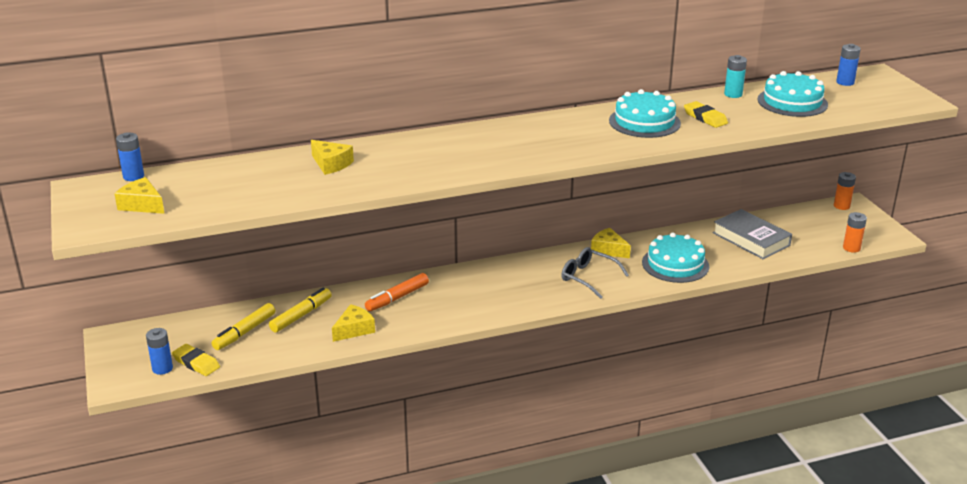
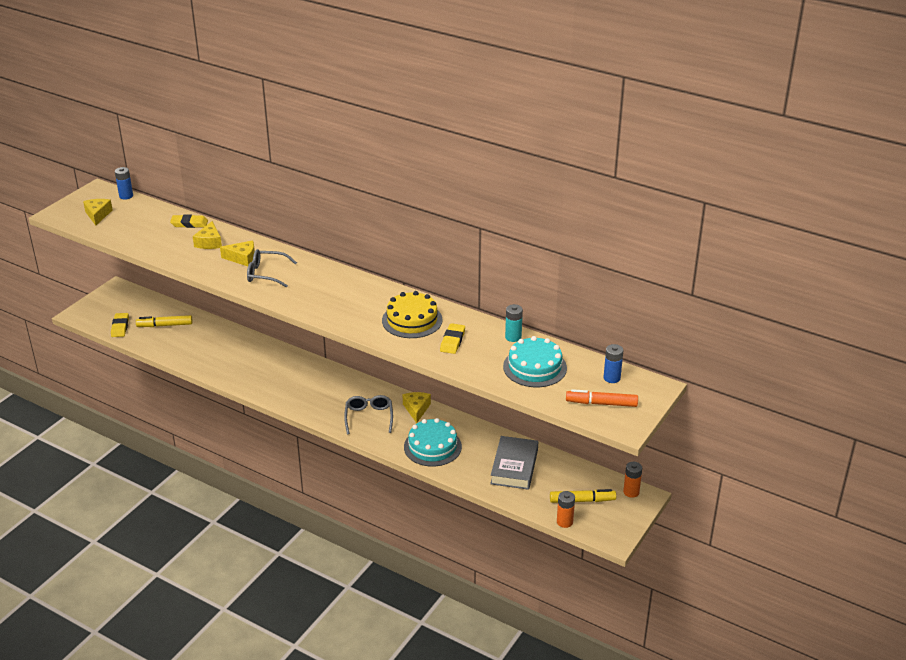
camera: 50 degrees right, 5 degrees up
blue battery [146,328,173,375] -> none
yellow marker [269,287,332,333] -> yellow marker moved to [550,489,616,503]
yellow cheese [332,304,375,342] -> yellow cheese moved to [220,240,255,266]
orange marker [365,273,429,312] -> orange marker moved to [566,389,638,407]
turquoise cake [609,89,681,138] -> yellow cake [382,291,442,338]
none -> yellow eraser [170,215,208,228]
none -> grey glasses [247,249,297,288]

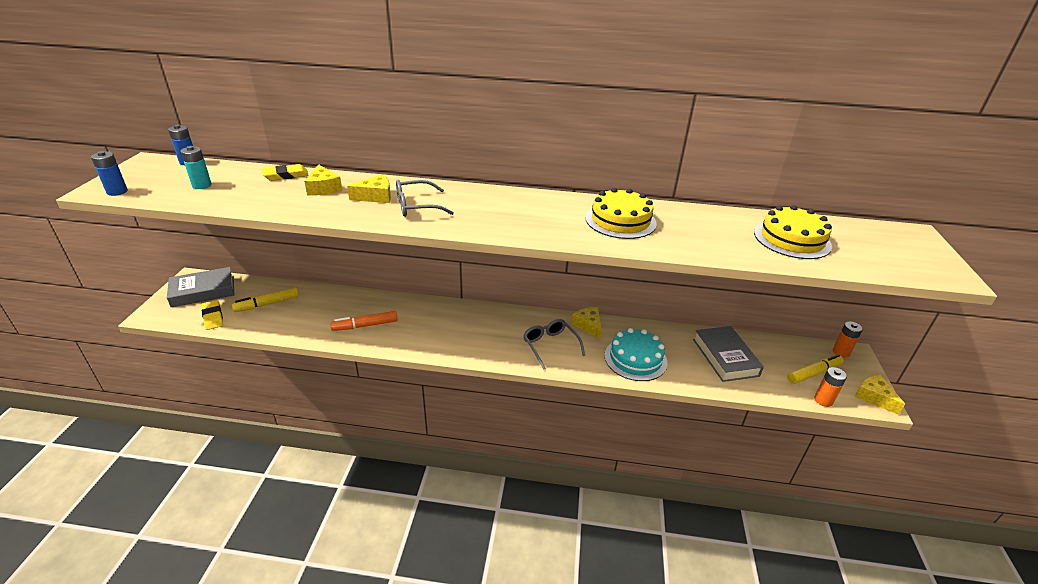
camera: 25 degrees left, 0 degrees up
yellow cheese [83,199,113,225] -> yellow cheese moved to [855,375,905,415]
yellow eraser [440,323,465,354] -> none
turquoise cake [503,336,567,387] -> yellow cake [754,205,832,259]
turquoise battery [505,304,523,342] -> turquoise battery moved to [181,146,212,189]
orange marker [566,389,638,407] -> orange marker moved to [330,311,397,331]
blue battery [603,344,623,383] -> blue battery moved to [91,151,128,196]
none -> grey book [167,267,234,307]

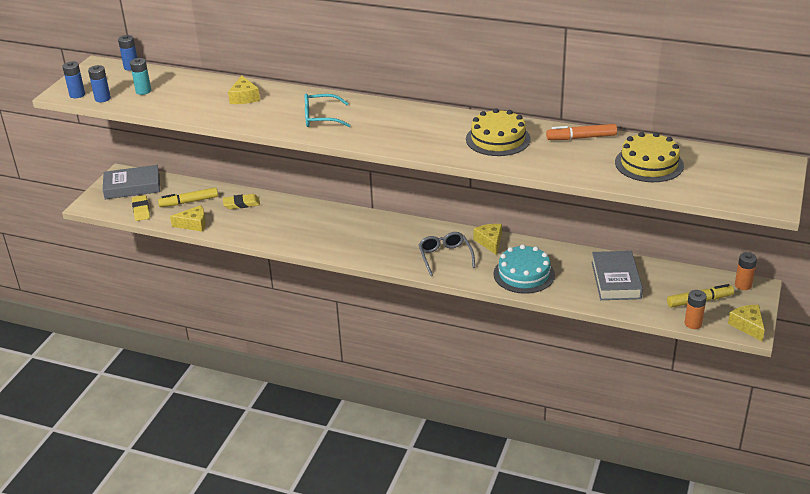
camera: 15 degrees right, 0 degrees up
yellow eraser [262,164,309,181] -> yellow eraser moved to [223,194,260,209]
orange marker [330,311,397,331] -> orange marker moved to [546,124,617,140]
yellow cheese [347,174,391,203] -> yellow cheese moved to [170,205,206,232]
grey glasses [396,180,454,217] -> turquoise glasses [305,94,351,127]
none -> blue battery [88,65,111,102]

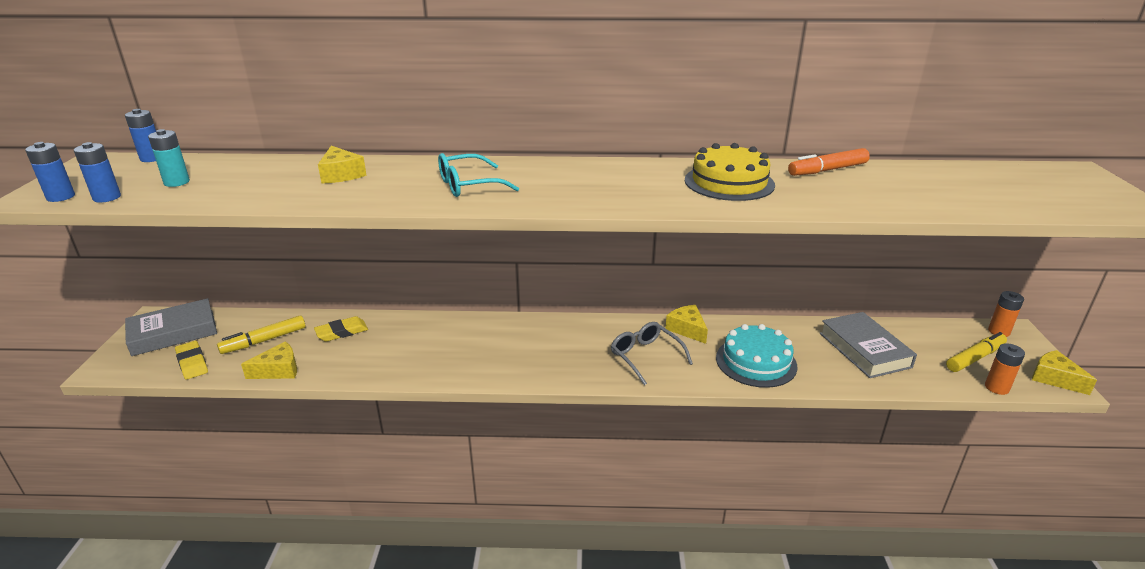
camera: 20 degrees left, 5 degrees down
yellow cake [615,132,684,182] -> none

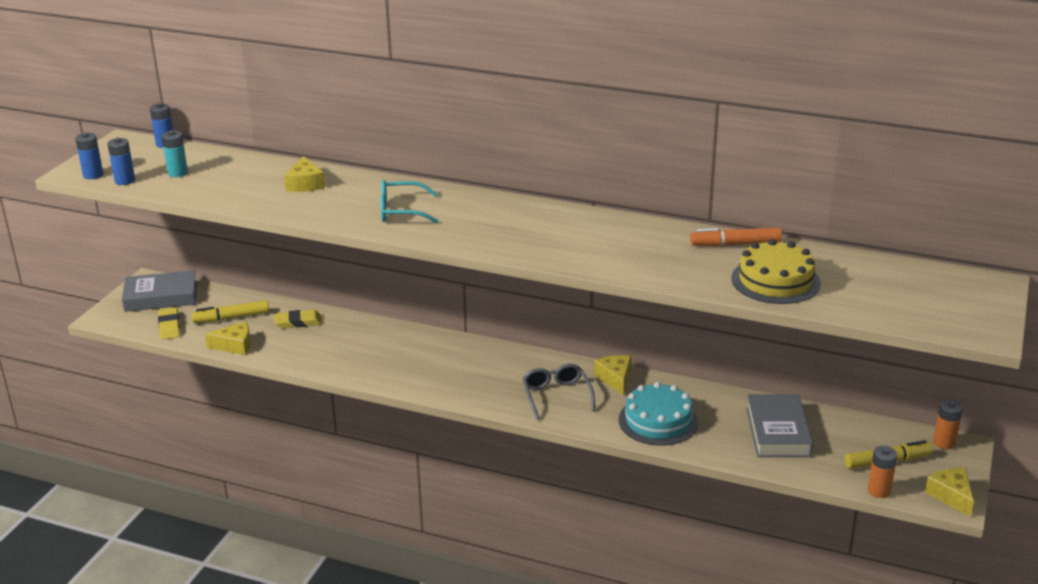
camera: 20 degrees right, 0 degrees up
yellow cake [685,143,775,201] -> yellow cake moved to [731,239,821,304]

